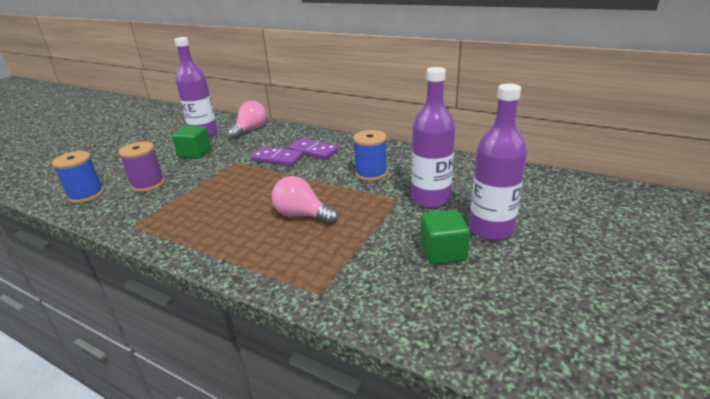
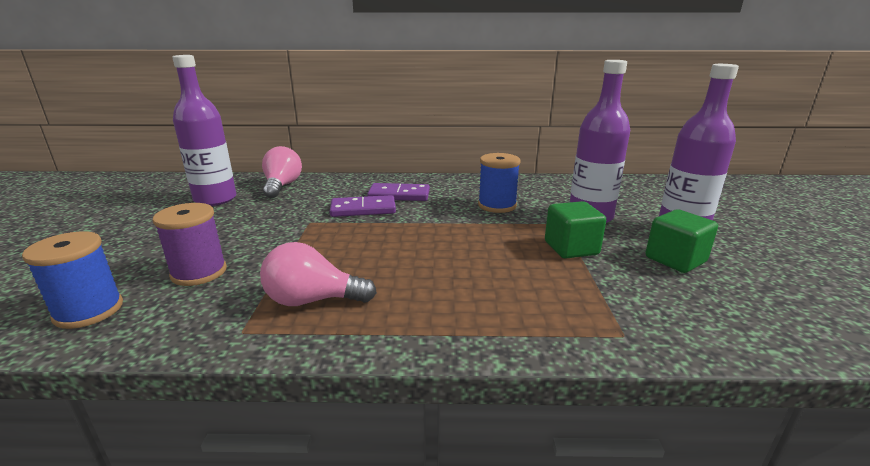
camera: 30 degrees left, 5 degrees down
green cube [172,126,211,159] -> green cube moved to [545,201,606,259]
pink light bulb [272,176,338,225] -> pink light bulb moved to [260,242,377,306]

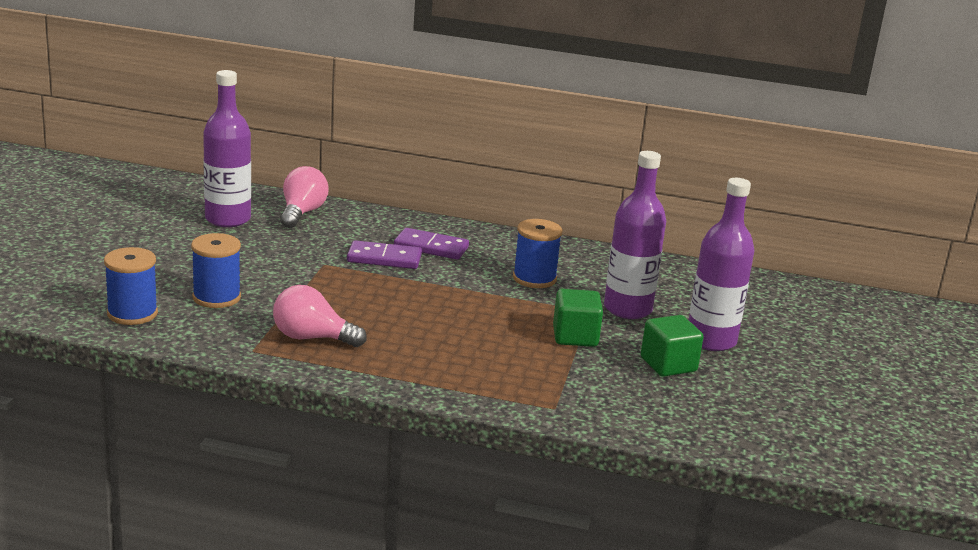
camera: 10 degrees right, 0 degrees up
purple spool [153,203,227,286] -> blue spool [191,233,241,308]

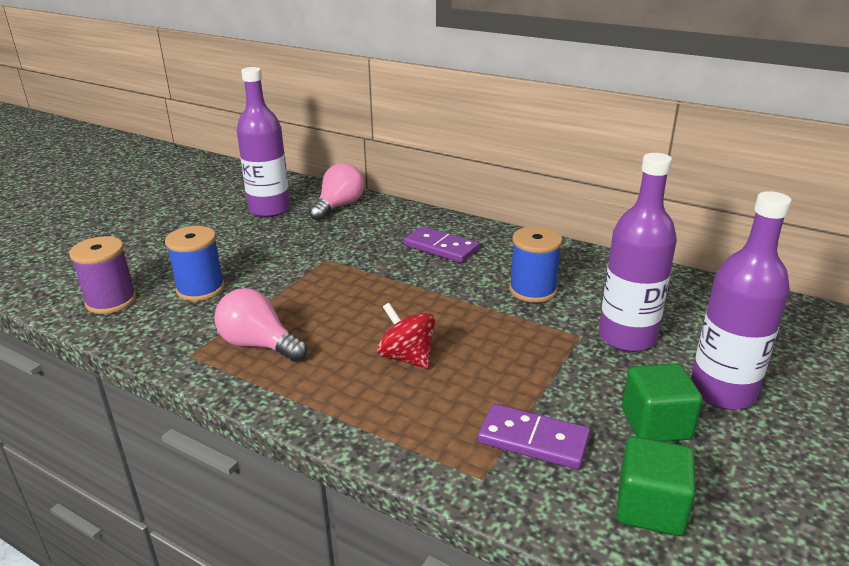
camera: 20 degrees right, 5 degrees up
blue spool [104,247,158,325] -> purple spool [69,236,136,314]
purple domino [347,240,422,269] -> purple domino moved to [478,404,590,469]
green cube [553,289,603,347] -> green cube moved to [616,436,696,536]
none -> red spinning top [377,303,435,369]

